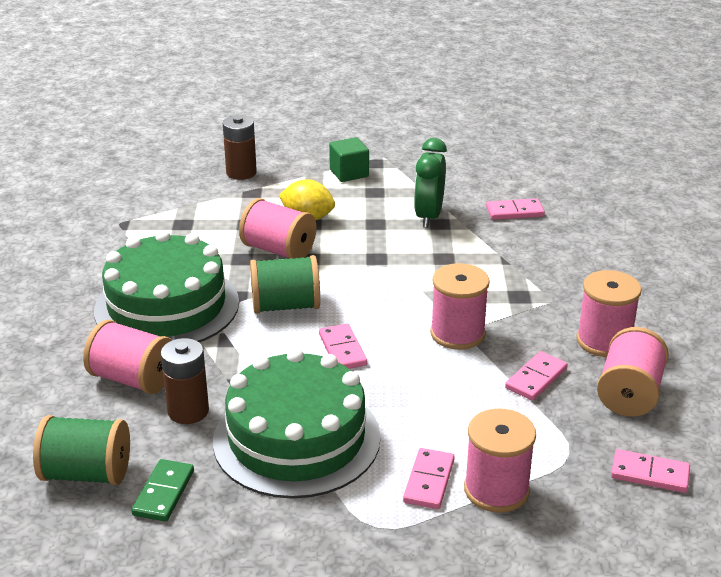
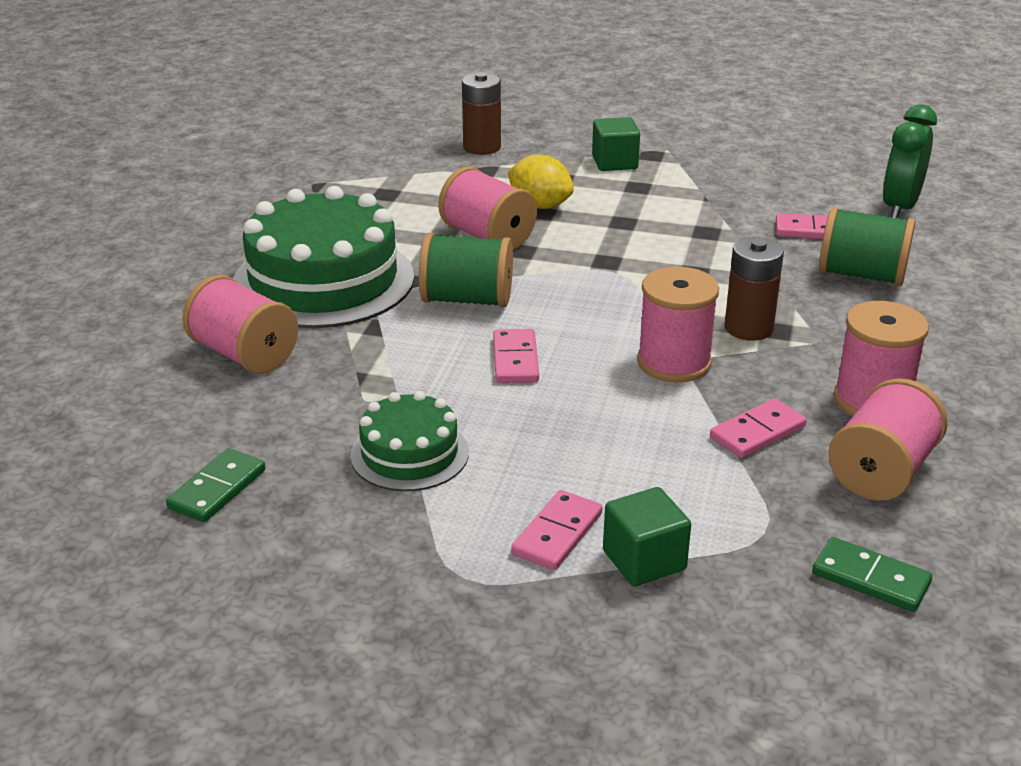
camera: 15 degrees right, 0 degrees up
green spool [33,415,130,485] -> green spool moved to [819,207,915,286]
brown battery [161,338,209,424] -> brown battery moved to [725,237,784,341]
green cake [213,348,381,499] -> green cake [350,391,469,491], size x0.54
green clock [414,138,447,228] -> green clock moved to [883,104,937,218]
pink spool [464,408,536,513] -> green cube [603,487,691,586]
pink domino [611,449,690,493] -> green domino [812,537,932,612]

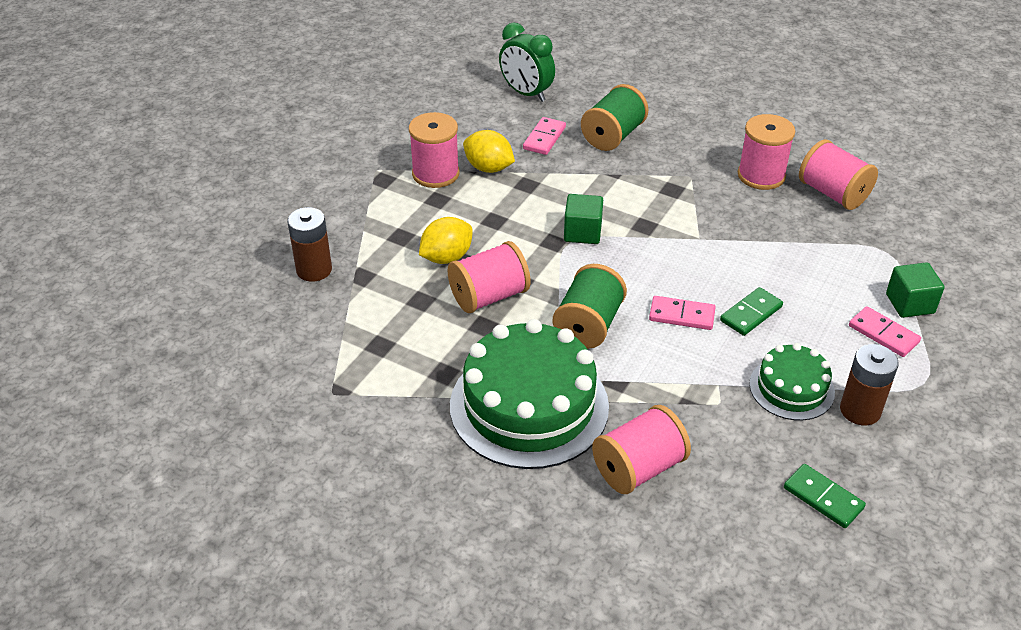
camera: 75 degrees left, 10 degrees up
green cube [592,117,640,171] -> green cube moved to [564,194,603,244]
pink spool [637,266,719,382] -> pink spool moved to [409,112,460,188]
pink domino [710,398,807,458] -> none
brown battery [725,237,784,341] -> brown battery moved to [840,344,899,425]
green domino [812,537,932,612] -> green domino moved to [720,287,783,336]
none -> yellow lemon [463,130,515,173]

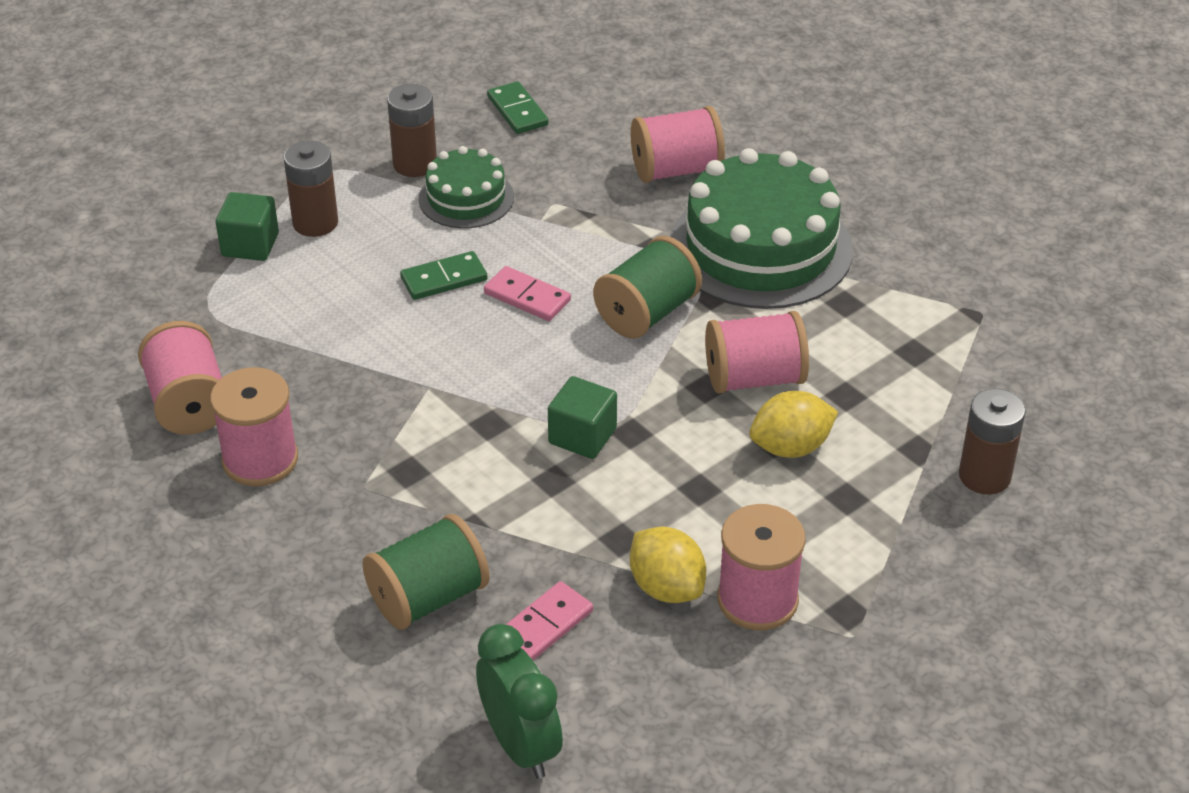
camera: 160 degrees left, 0 degrees up
pink domino [849,306,921,357] -> brown battery [284,141,338,237]

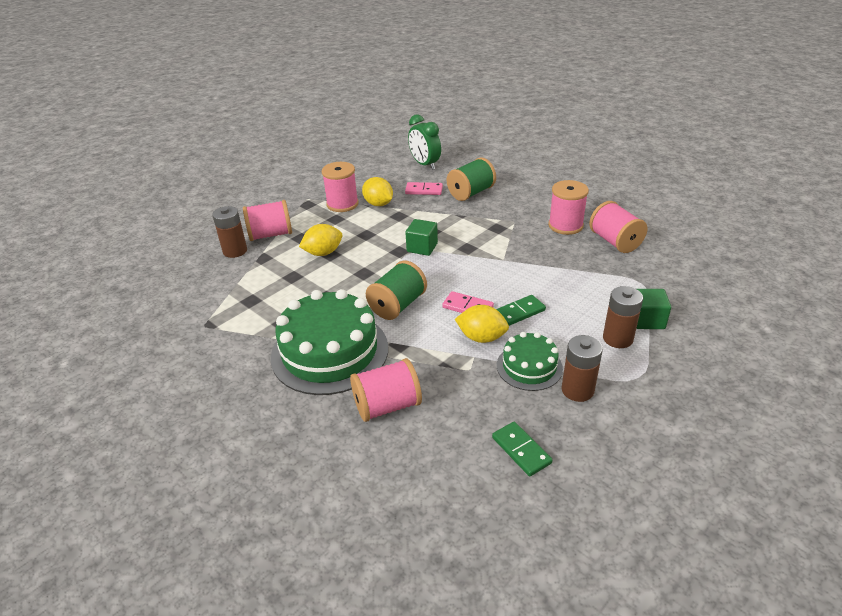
camera: 175 degrees right, 5 degrees down
pink domino [506,581,593,660] -> pink domino turned 60 degrees clockwise [405,182,443,195]
pink spool [705,311,809,394] -> pink spool moved to [243,200,292,241]
none -> yellow lemon [455,305,509,343]

